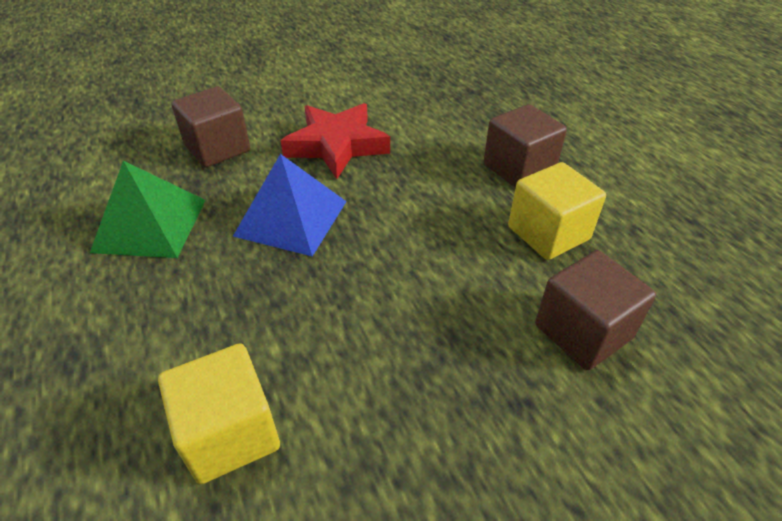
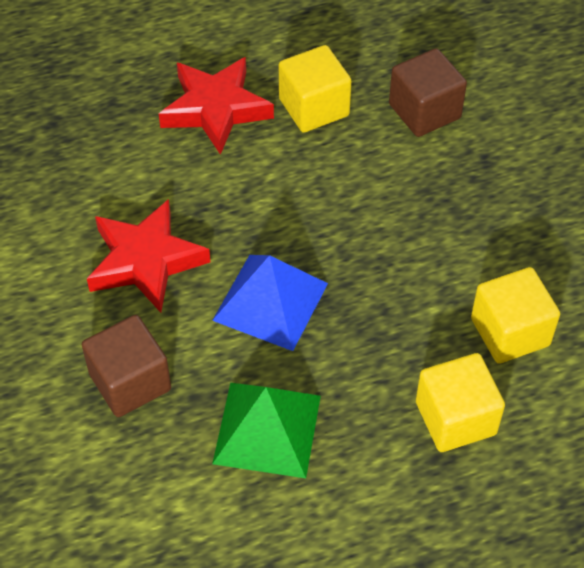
camera: 85 degrees left, 10 degrees up
brown cube [484,104,567,188] -> red star [159,57,274,155]
none -> yellow cube [416,353,505,452]

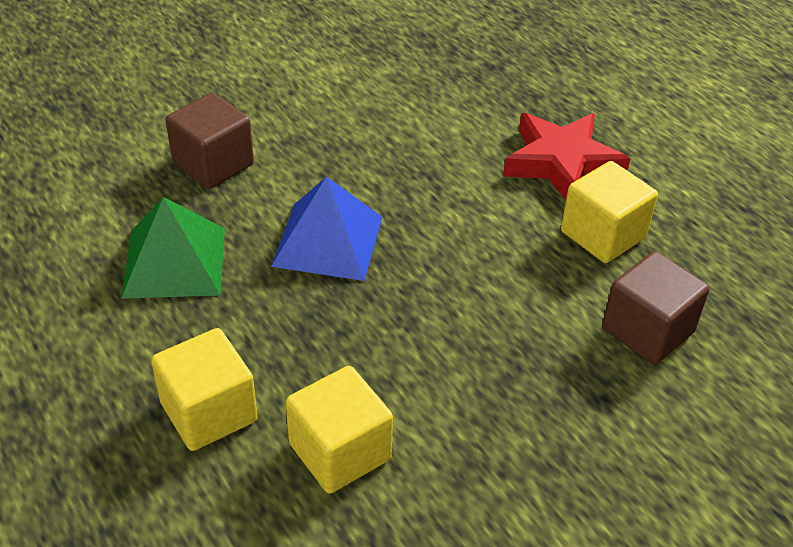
camera: 75 degrees right, 10 degrees down
red star [87,199,210,313] -> none

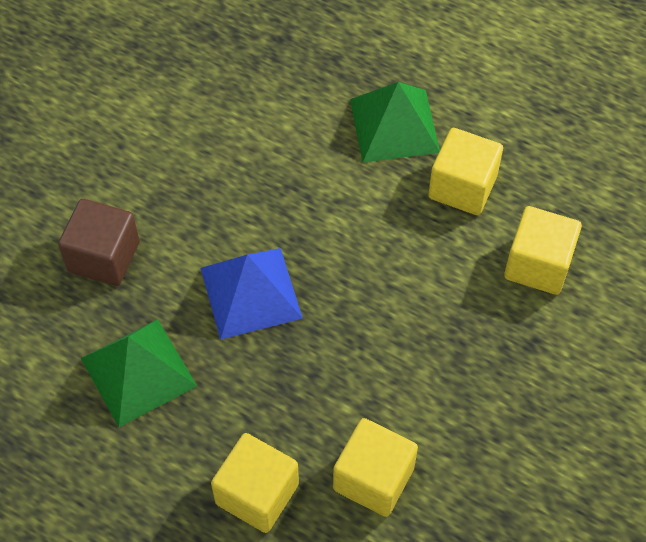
camera: 25 degrees left, 15 degrees up
red star [503,113,630,200] -> green pyramid [350,82,440,163]
brown cube [602,251,710,365] -> yellow cube [504,206,582,295]

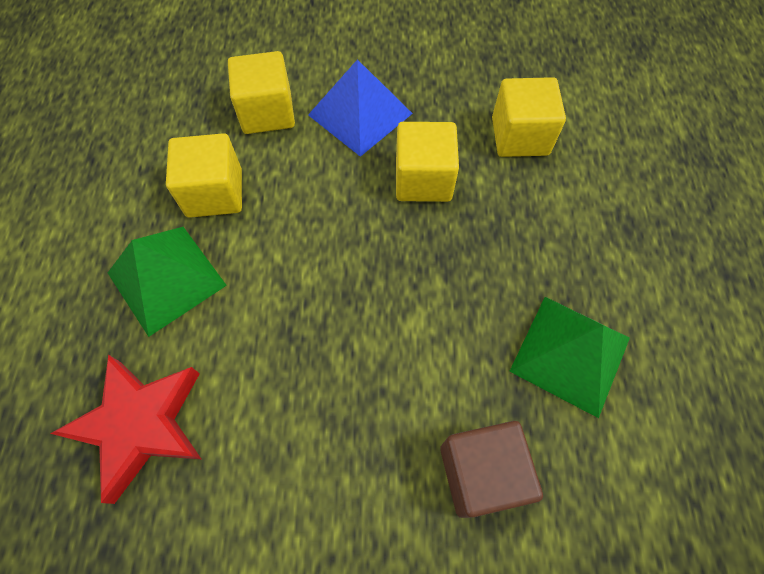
camera: 120 degrees left, 5 degrees up
blue pyramid [201,248,303,340] -> blue pyramid moved to [308,59,413,157]
yellow cube [211,433,299,533] -> yellow cube moved to [396,122,459,202]
none -> red star [50,355,201,504]

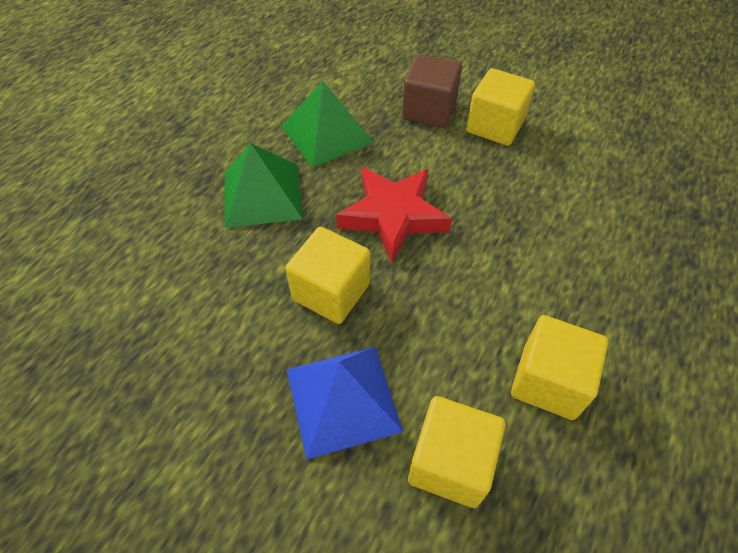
camera: 150 degrees left, 10 degrees down
red star [50,355,201,504] -> red star moved to [336,167,452,263]
green pyramid [108,227,227,337] -> green pyramid moved to [225,143,303,228]
yellow cube [492,77,566,157] -> yellow cube moved to [466,68,535,146]

